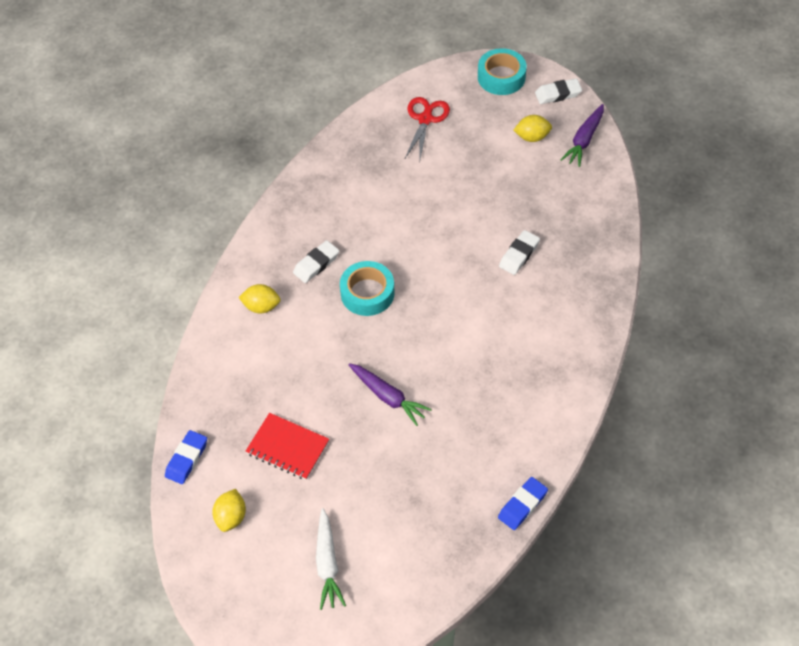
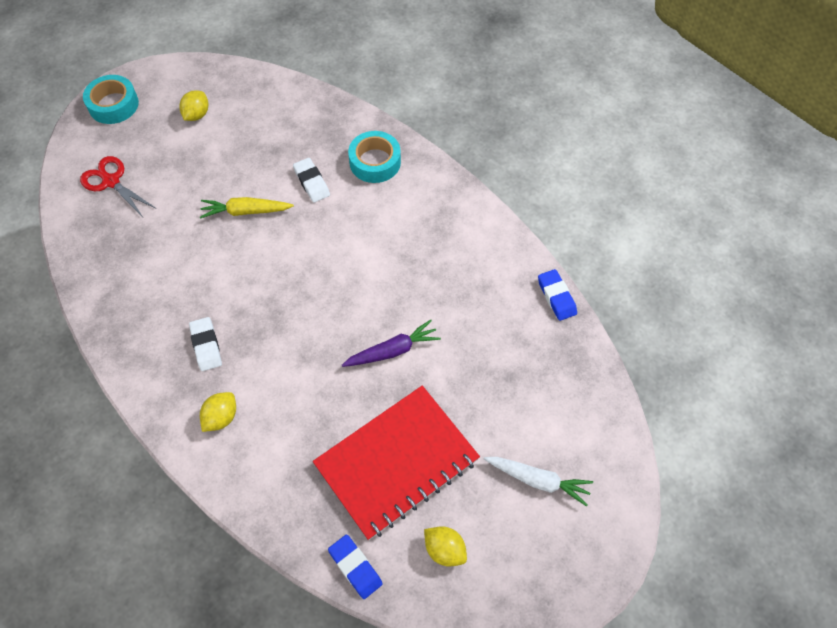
camera: 65 degrees left, 5 degrees up
red notebook [245,413,329,480] -> red notebook [313,386,480,540], size x1.82
turquoise tape [340,261,395,316] -> turquoise tape moved to [348,131,401,183]
white eraser [535,78,582,104] -> none
purple carrot [560,104,604,167] -> none
none -> yellow carrot [200,197,294,219]

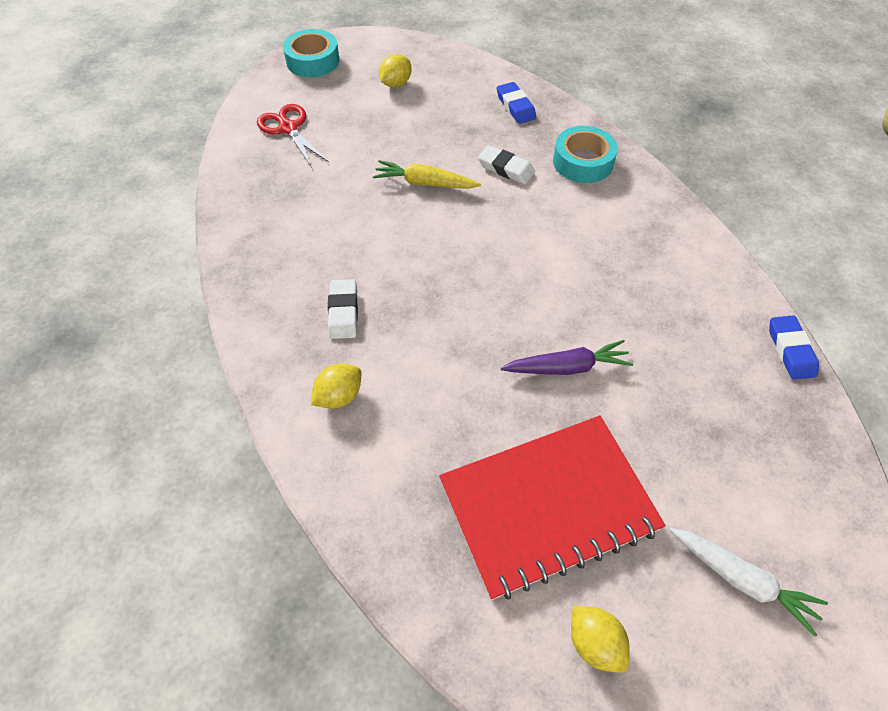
camera: 15 degrees right, 5 degrees down
white eraser [293,158,330,203] -> white eraser turned 45 degrees counterclockwise [478,145,535,184]
blue eraser [328,535,383,599] -> blue eraser moved to [497,82,536,124]

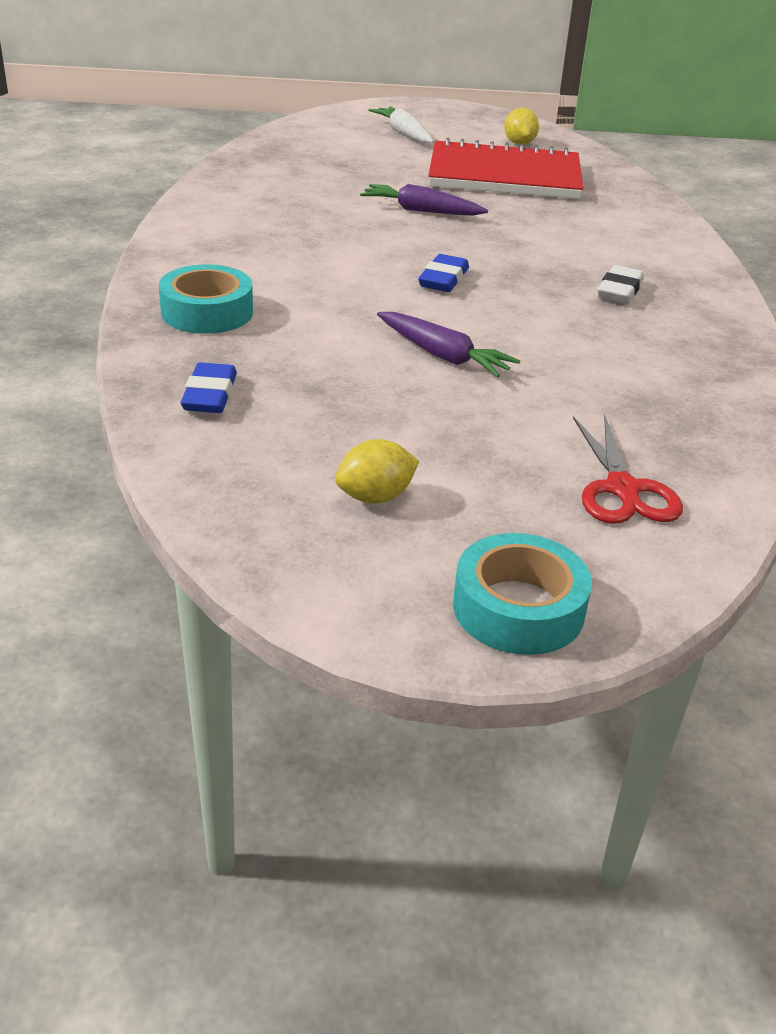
camera: 155 degrees left, 20 degrees down
yellow lemon [311,364,361,409] -> none
yellow carrot [373,160,481,189] -> purple carrot [377,312,520,377]
white eraser [478,145,535,184] -> none
blue eraser [769,315,819,380] -> blue eraser moved to [418,254,469,292]

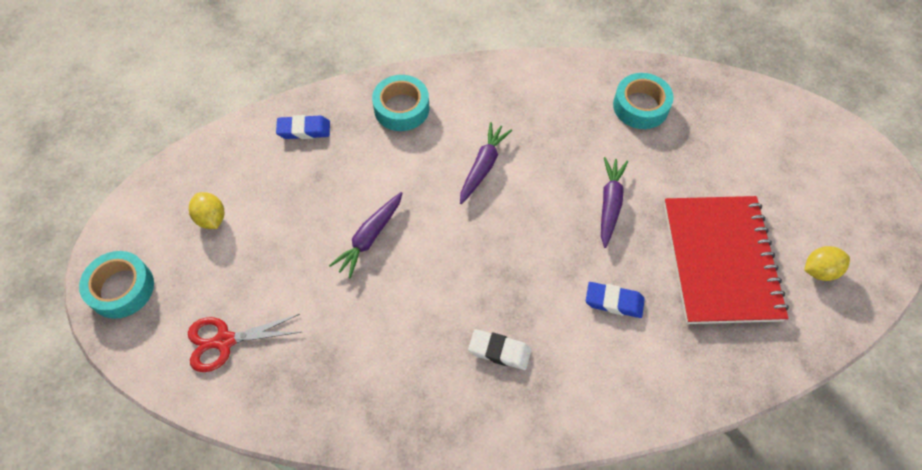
camera: 85 degrees right, 25 degrees up
white carrot [369,107,434,143] -> none
blue eraser [418,254,469,292] -> blue eraser moved to [586,282,645,318]
none -> purple carrot [460,122,512,204]
none -> turquoise tape [613,73,674,129]

